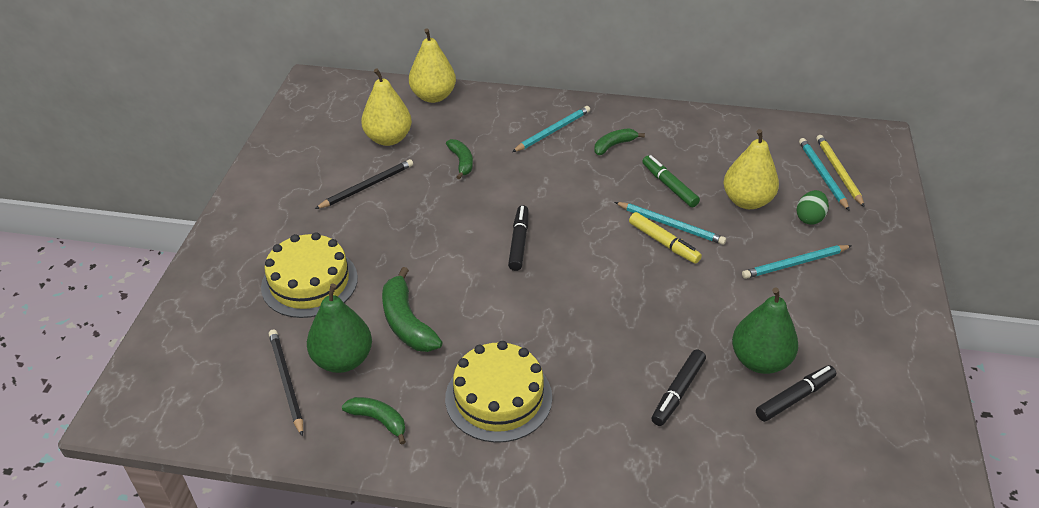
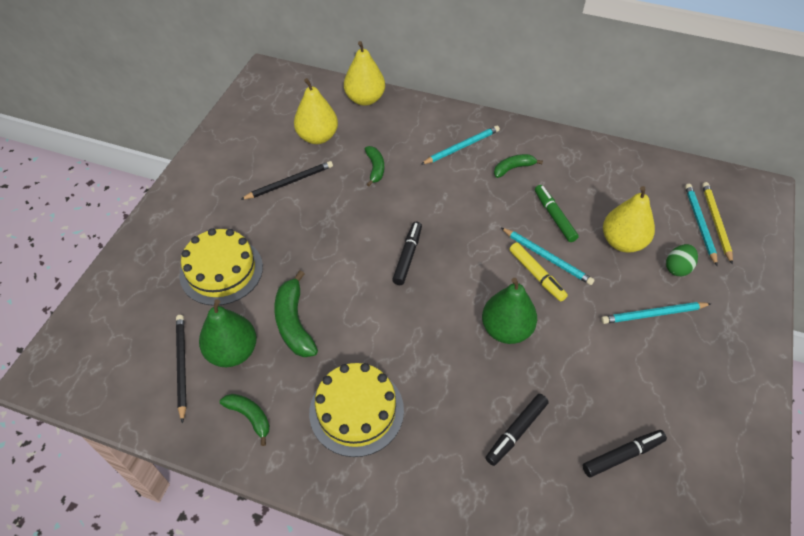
camera: 10 degrees right, 10 degrees up
green pear [732,287,799,374] -> green pear moved to [482,278,537,344]

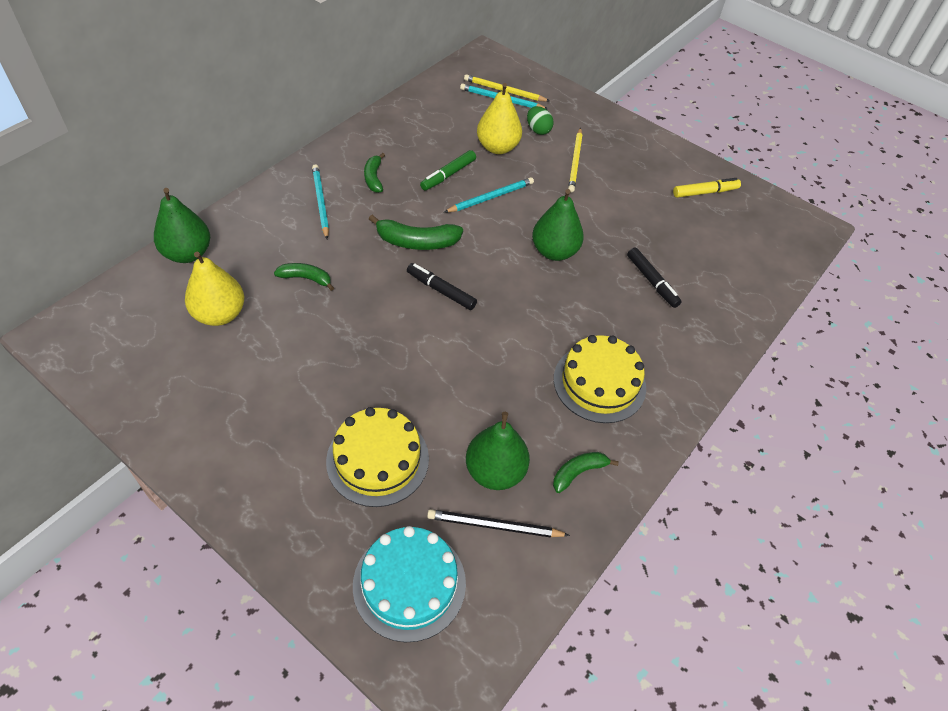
camera: 75 degrees left, 0 degrees up
black pencil [240,161,333,200] -> none
green banana [274,270,318,357] -> green banana moved to [369,214,463,250]
yellow pear [344,41,385,106] -> green pear [154,188,210,263]
yellow marker [509,243,568,302] -> yellow marker moved to [673,178,741,198]
green marker [535,185,579,242] -> green marker turned 45 degrees counterclockwise [420,150,476,191]
black marker [583,430,667,477] -> none
turquoise pencil [601,302,711,324] -> yellow pencil [568,128,583,192]
none -> turquoise cake [353,526,466,642]

